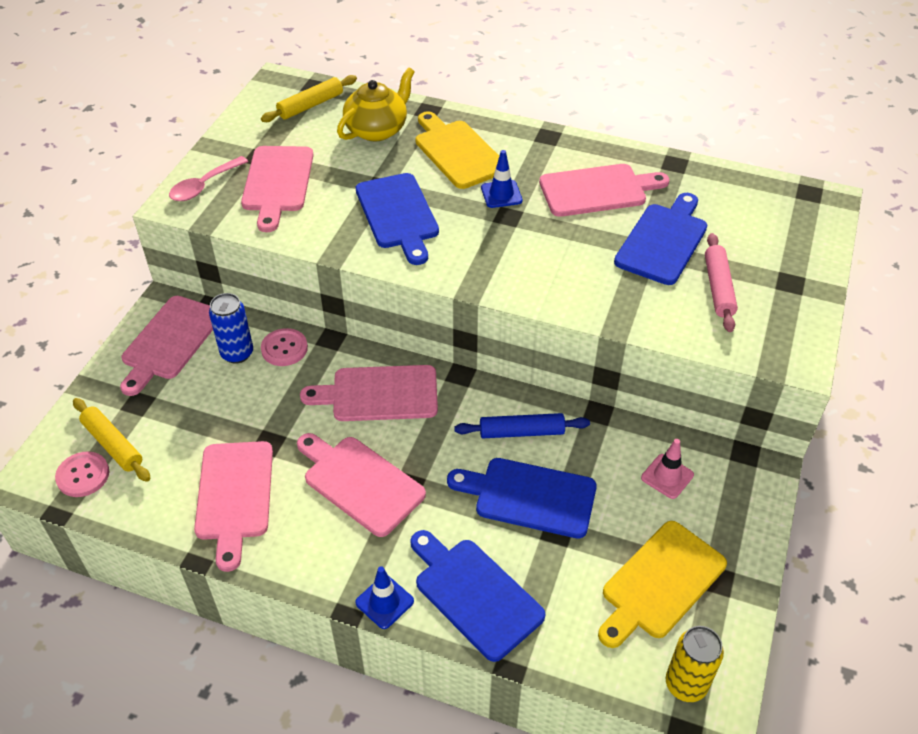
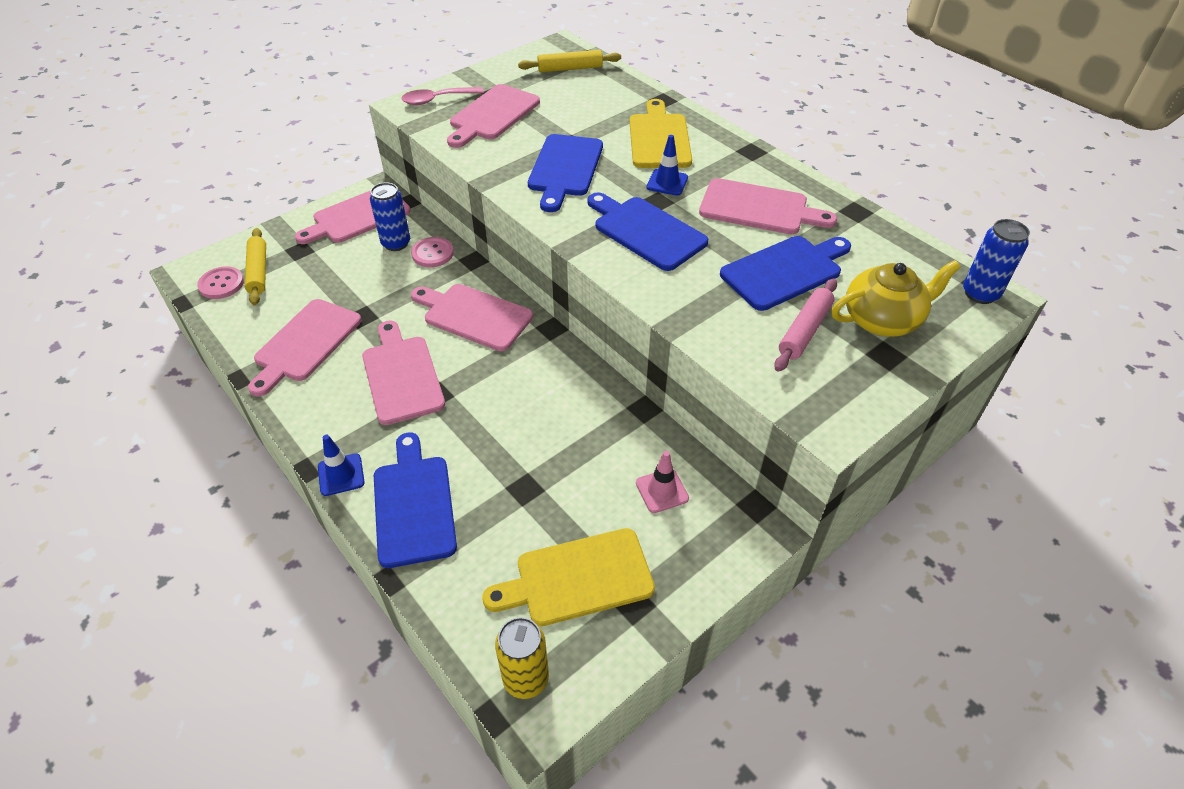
camera: 30 degrees right, 0 degrees up
yellow teapot [337,68,415,141] -> yellow teapot moved to [831,260,961,337]
blue cutting board [447,458,597,538] -> blue cutting board moved to [587,192,708,271]
blue rolling pin [454,413,590,438] -> none
none -> blue can [963,219,1030,304]

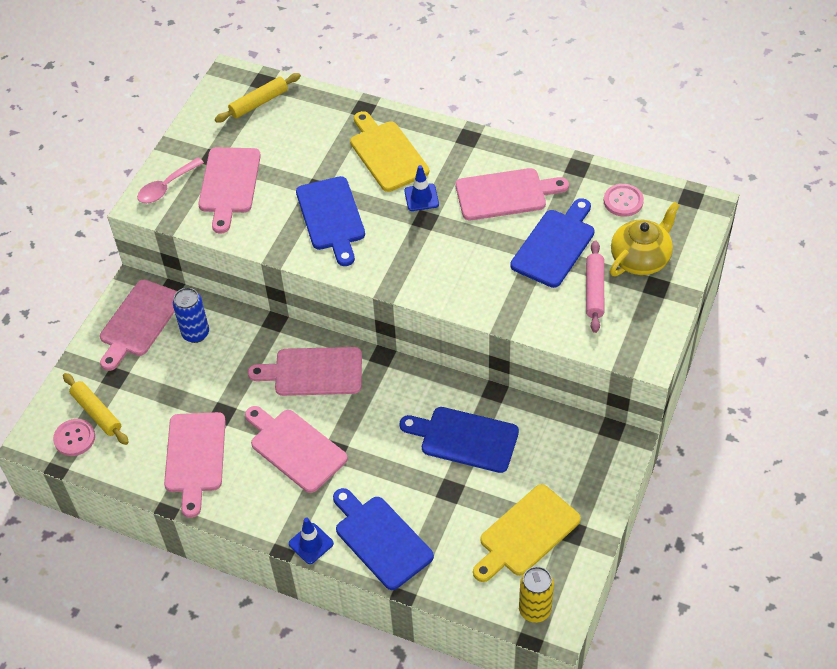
camera: 25 degrees left, 5 degrees up
pink button [411,237,454,267] -> pink button moved to [604,184,644,217]
blue cutting board [587,192,708,271] -> blue cutting board moved to [399,407,519,473]
pink traffic cone [636,451,689,513] -> none
blue can [963,219,1030,304] -> none

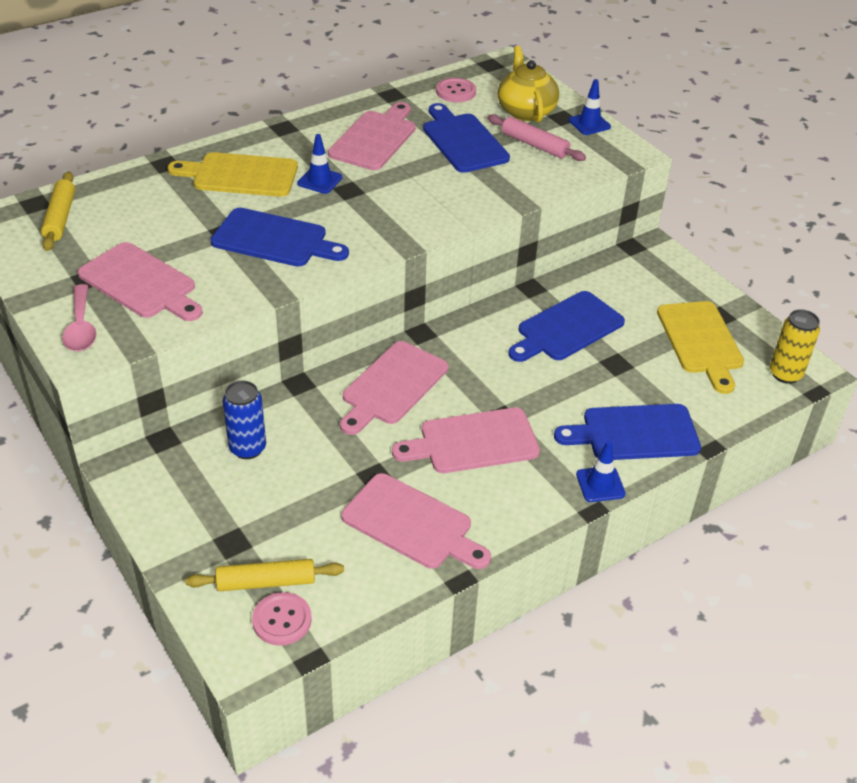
camera: 60 degrees left, 10 degrees down
pink cutting board [100,279,177,371] -> none
none -> blue traffic cone [569,79,611,135]

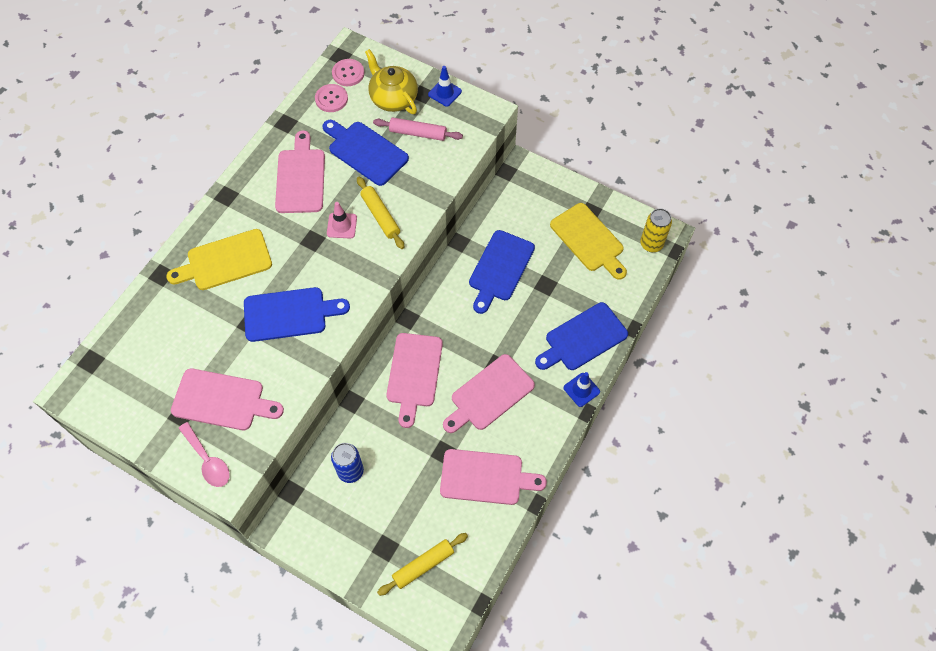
camera: 25 degrees left, 20 degrees up
yellow rolling pin [41,171,75,251] -> yellow rolling pin moved to [357,177,404,249]
pink button [252,592,312,646] -> pink button moved to [332,59,364,86]
blue traffic cone [297,134,343,194] -> none
none -> pink traffic cone [327,202,357,239]

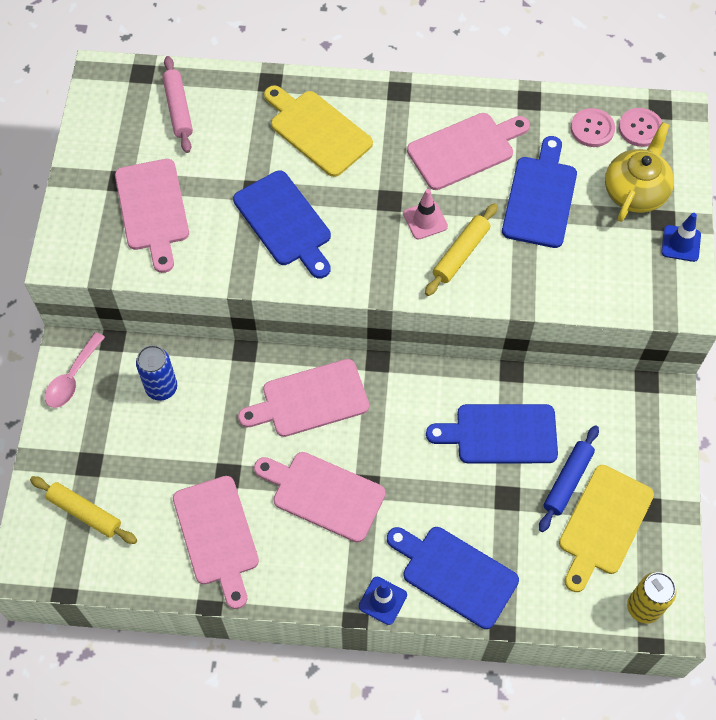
camera: 65 degrees right, 0 degrees up
pink spoon [178,422,230,487] -> pink spoon moved to [45,332,105,408]
pink rolling pin [373,117,463,141] -> pink rolling pin moved to [162,56,193,153]
none -> blue rolling pin [539,425,599,532]

